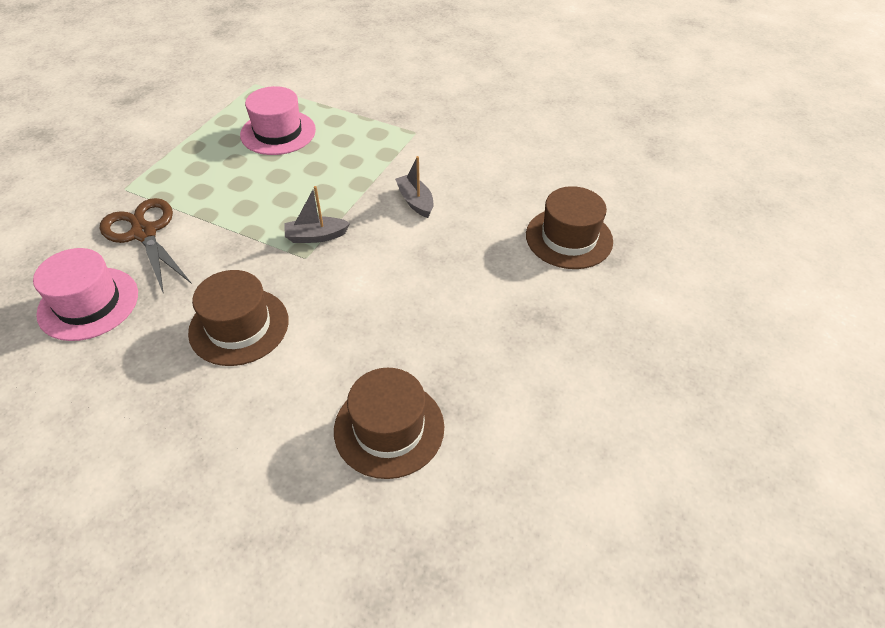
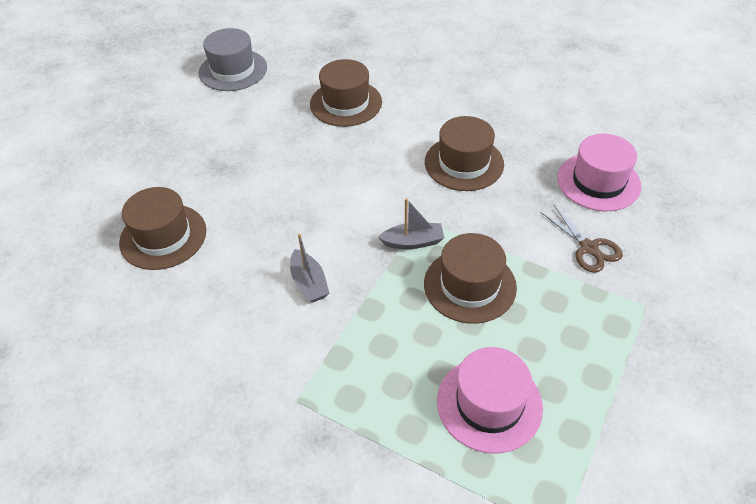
camera: 175 degrees left, 0 degrees up
brown scissors [100,198,192,294] -> brown scissors [540,204,623,273], size x0.66
none -> grey hat [199,28,267,91]
none -> brown hat [424,233,517,324]

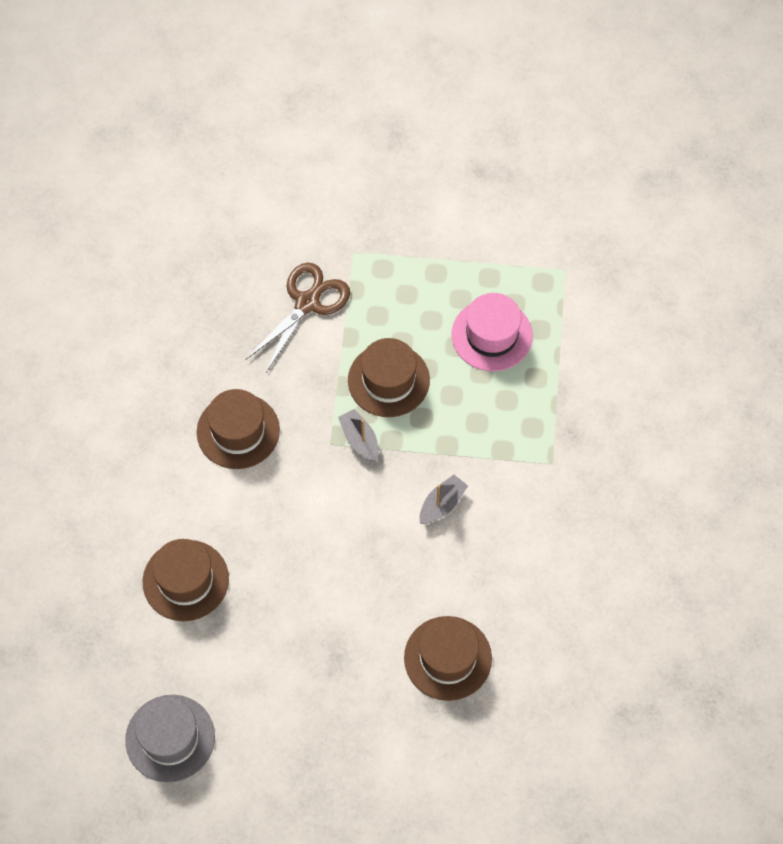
camera: 115 degrees left, 15 degrees up
brown scissors [540,204,623,273] -> brown scissors [246,263,350,372], size x1.51
pink hat [557,134,641,211] -> none

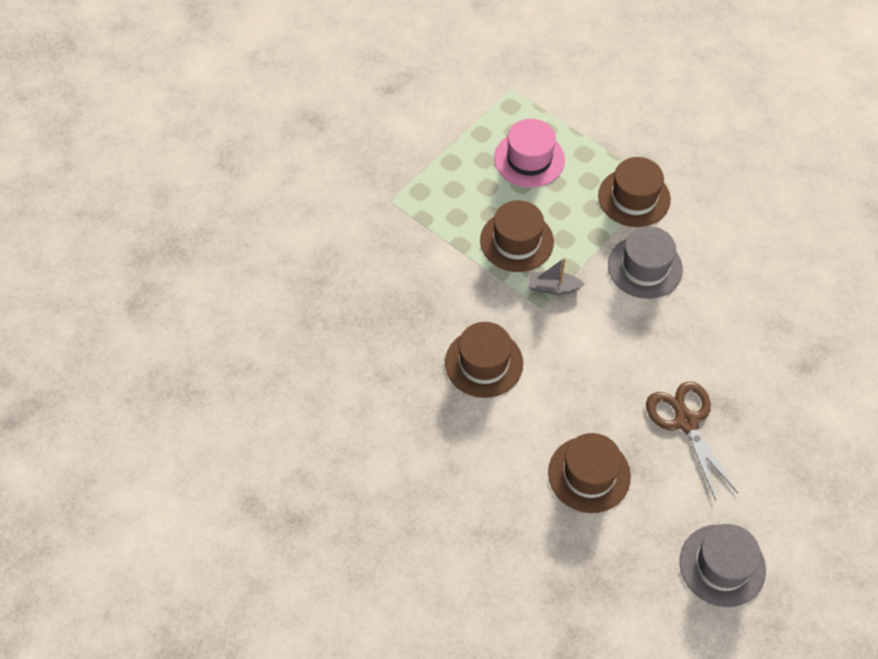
camera: 55 degrees left, 5 degrees down
brown scissors [246,263,350,372] -> brown scissors moved to [646,381,738,501]
brown hat [404,616,492,701] -> brown hat moved to [598,157,671,227]
grey boat [420,475,468,524] -> grey hat [608,226,683,299]

